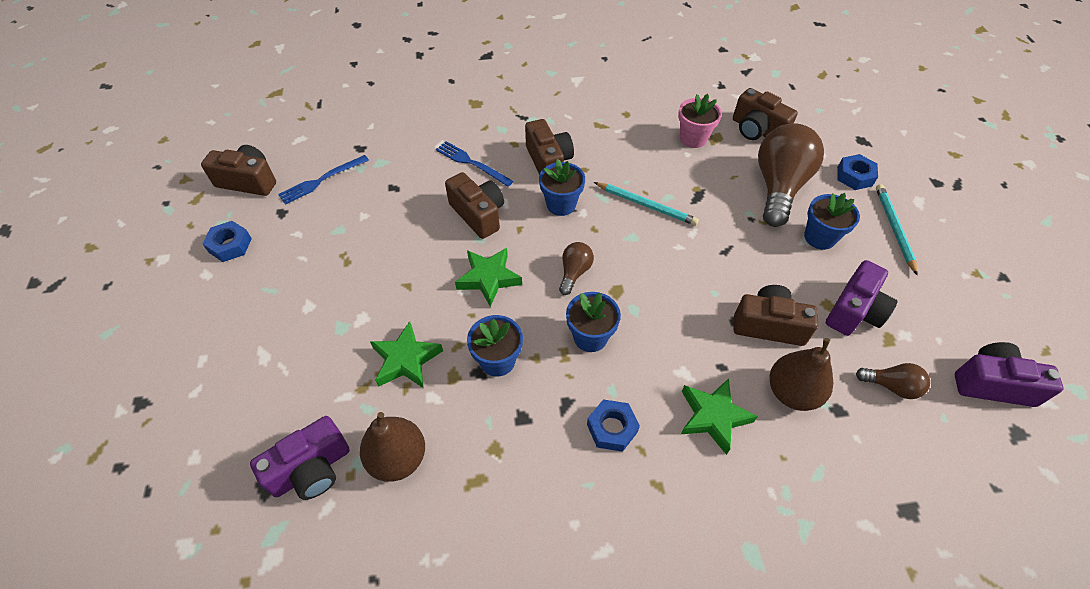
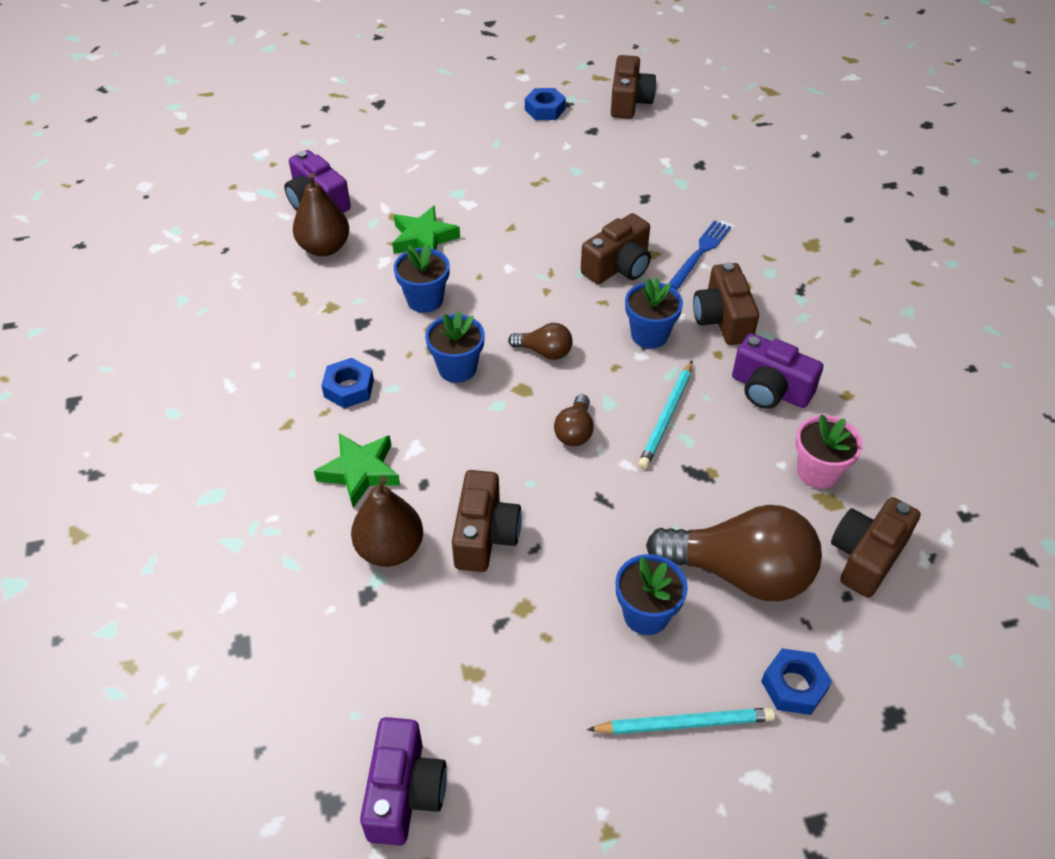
camera: 85 degrees right, 5 degrees down
blue fork [278,155,369,205] -> none
green star [455,248,522,307] -> none
brown camera [525,119,574,175] -> brown camera turned 105 degrees clockwise [693,262,759,345]
purple camera [826,260,898,336] -> purple camera moved to [732,333,823,409]
brown light bulb [856,363,930,399] -> brown light bulb moved to [554,394,594,446]

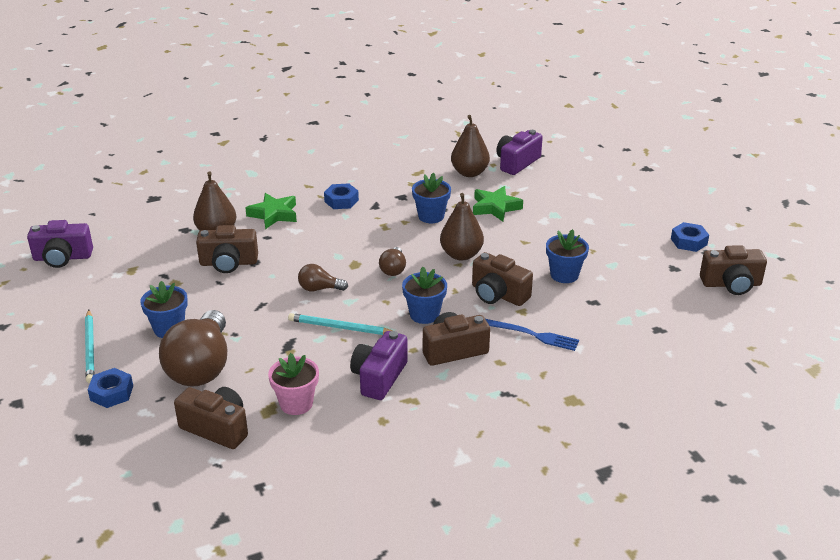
camera: 80 degrees right, 15 degrees down
blue flower pot [425,311,485,383] -> blue flower pot moved to [546,229,589,283]
none -> brown pear [440,193,484,260]

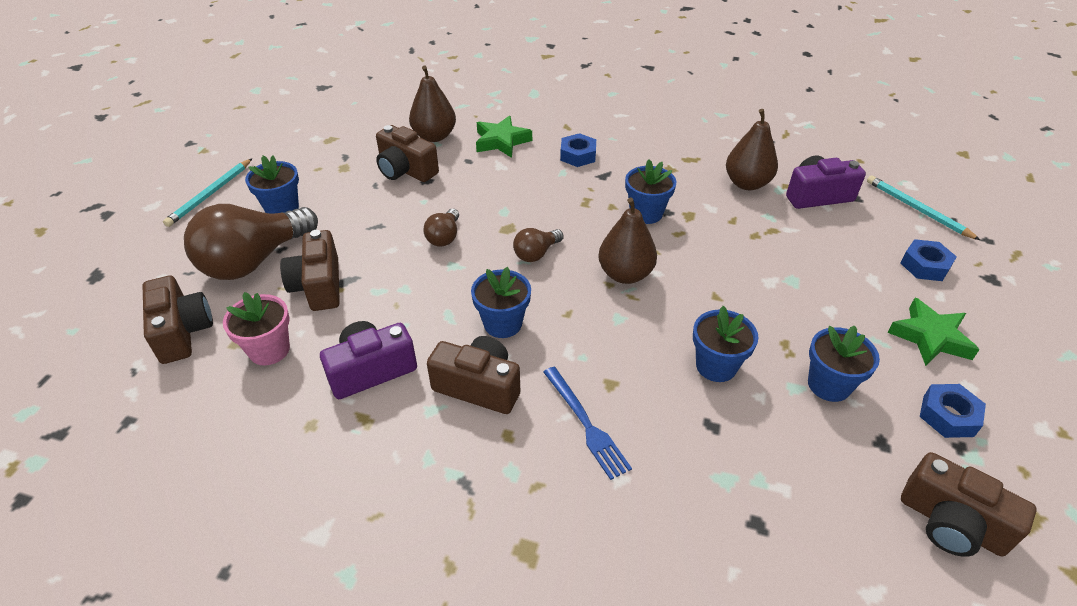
camera: 40 degrees right, 10 degrees up
purple camera [27,220,93,268] -> none
blue nut [88,368,133,408] -> blue nut moved to [900,239,957,281]
turquoise pencil [288,313,392,335] -> turquoise pencil moved to [867,175,980,240]
brown light bulb [298,264,348,291] -> brown light bulb turned 120 degrees counterclockwise [423,209,459,247]
brown camera [472,252,533,306] -> brown camera moved to [280,230,340,311]
green star [473,186,523,222] -> green star moved to [887,298,980,366]
none -> blue flower pot [808,326,880,402]

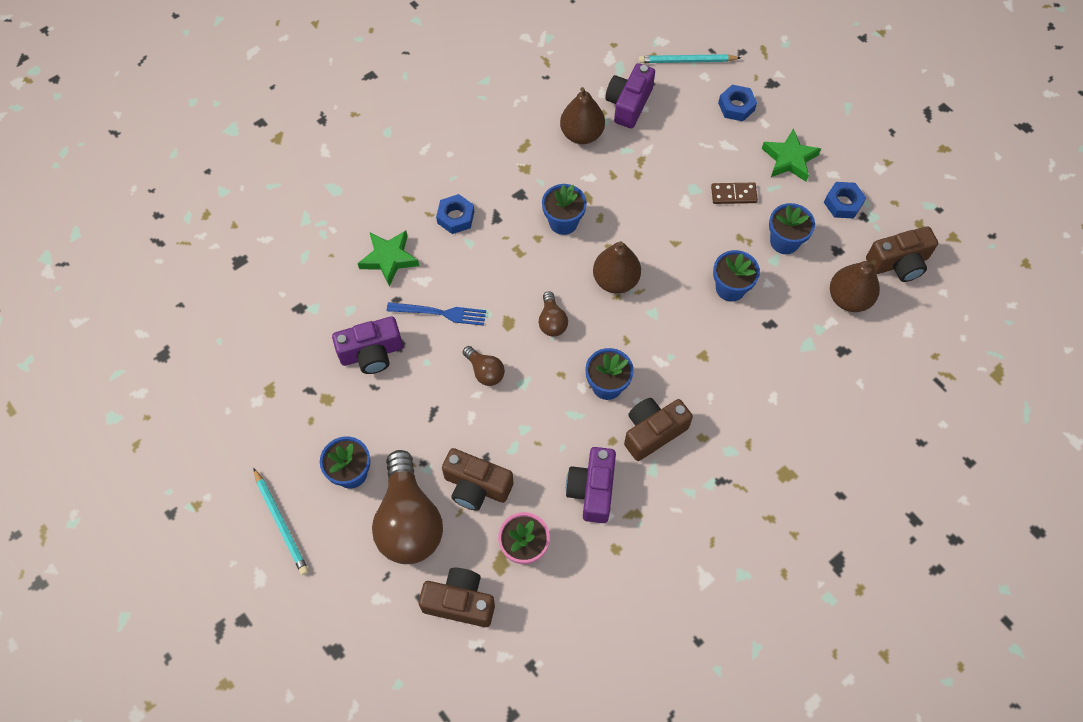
camera: 55 degrees left, 20 degrees up
brown camera [376,125,439,182] -> purple camera [332,316,403,374]
brown pear [409,65,456,142] -> brown pear moved to [830,260,880,312]
blue fork [543,367,632,480] -> blue fork moved to [387,302,486,326]
none -> brown domino [711,183,758,204]

